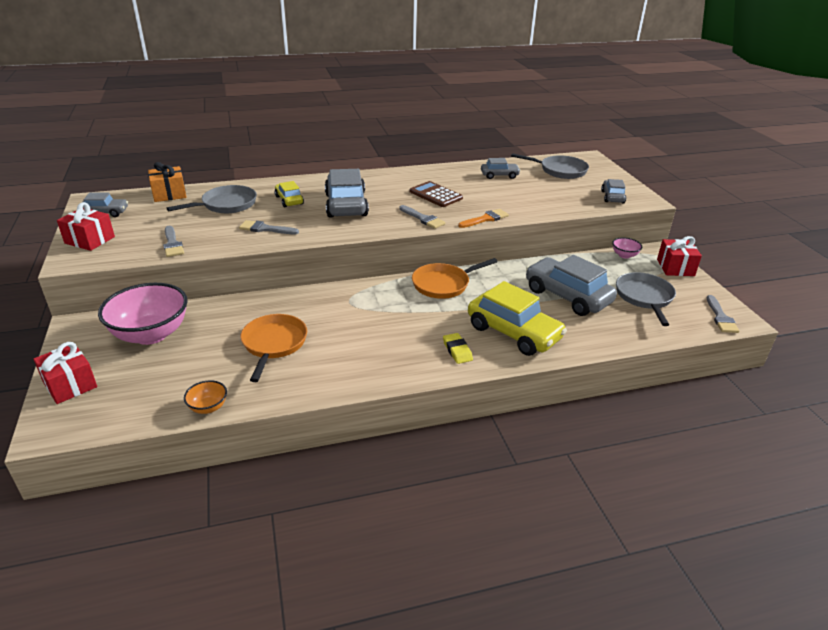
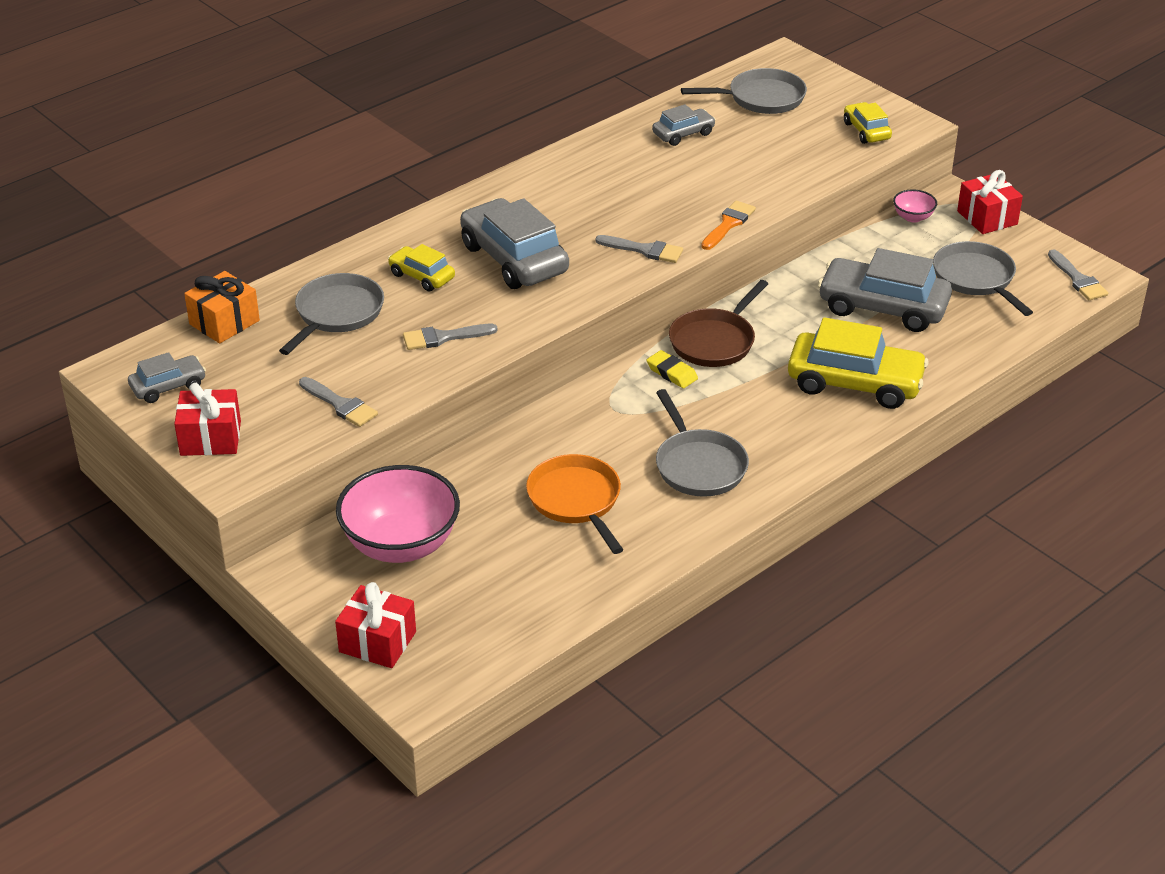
camera: 25 degrees left, 5 degrees up
orange bowl [184,380,227,414] -> none
brown calculator [410,181,463,207] -> none
orange pan [412,258,498,299] -> brown pan [669,280,768,367]
yellow eraser [443,333,473,364] -> yellow eraser moved to [646,350,698,388]
grey car [601,179,626,204] -> yellow car [844,102,892,144]
none -> grey pan [656,389,749,497]

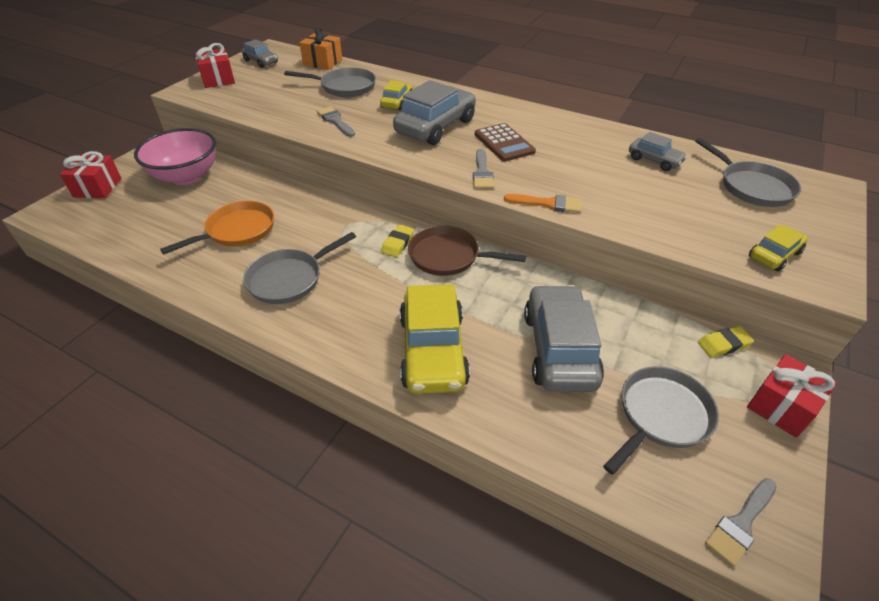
camera: 70 degrees right, 5 degrees up
grey brush [299,377,378,427] -> none
pink bowl [893,189,937,223] -> yellow eraser [698,326,754,357]
none -> brown calculator [475,123,536,162]

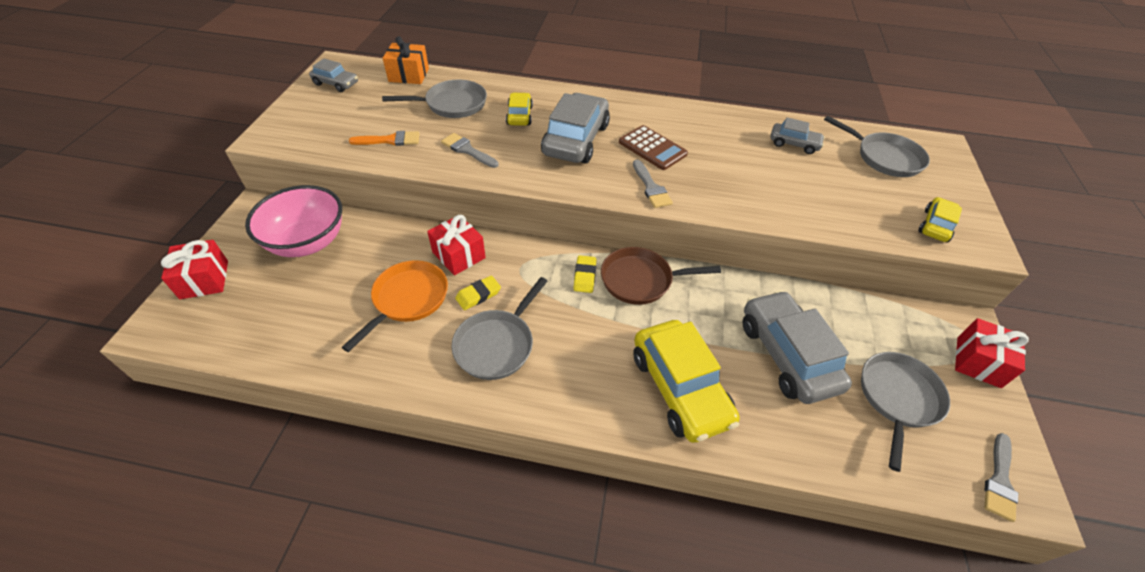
camera: 20 degrees left, 5 degrees up
red gift [195,43,235,88] -> red gift moved to [427,215,486,275]
orange brush [504,194,581,213] -> orange brush moved to [349,131,420,146]
yellow eraser [698,326,754,357] -> yellow eraser moved to [455,275,501,310]

